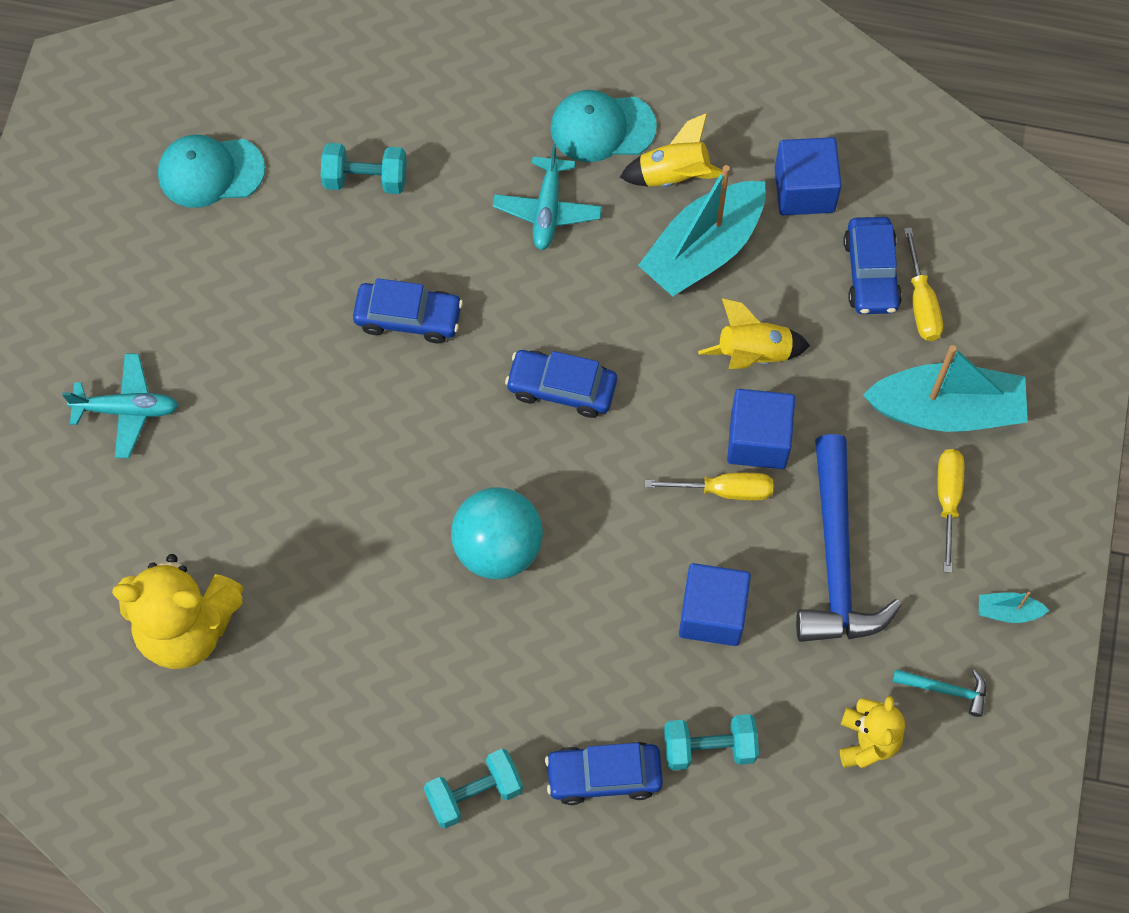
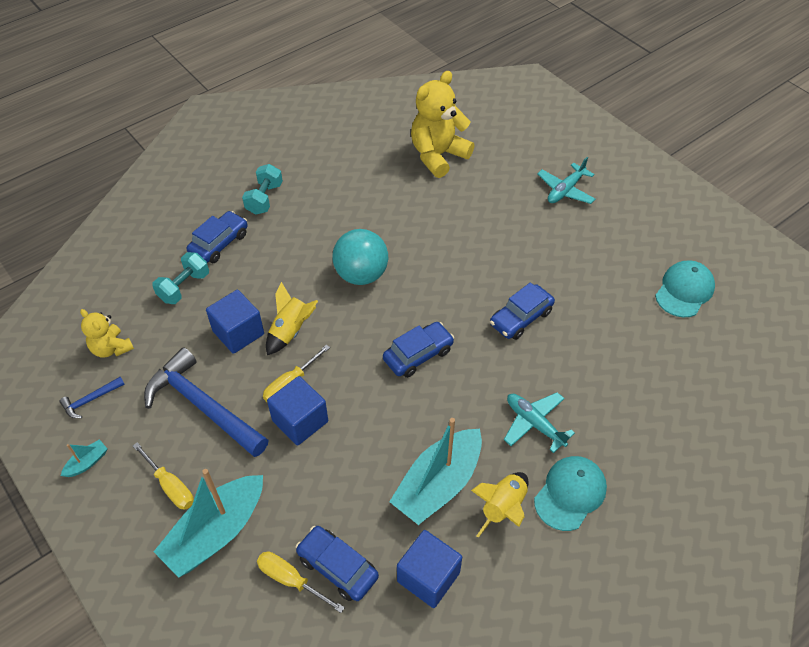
camera: 130 degrees right, 15 degrees down
turquoise dumbbell [321,143,407,194] -> none
turquoise boat [638,165,766,296] -> turquoise boat turned 135 degrees counterclockwise [389,418,482,525]
yellow rocket [698,298,810,369] -> yellow rocket moved to [266,282,318,355]
turquoise hammer [892,669,986,717] -> blue hammer [60,377,125,418]

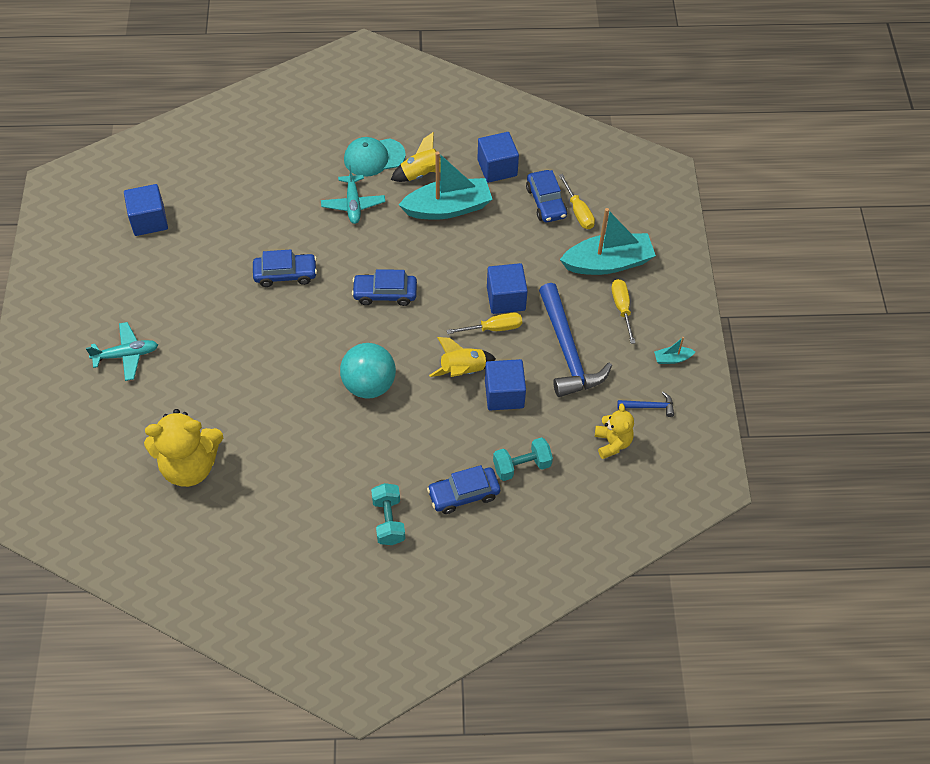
camera: 145 degrees left, 5 degrees up
turquoise dumbbell [242,164,283,215] -> turquoise dumbbell turned 60 degrees counterclockwise [371,483,405,545]
turquoise cap [655,260,715,318] -> blue cube [124,184,168,236]

